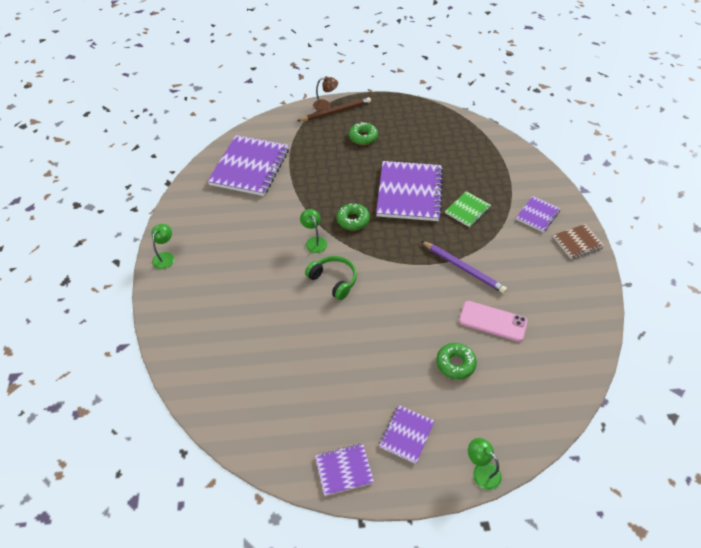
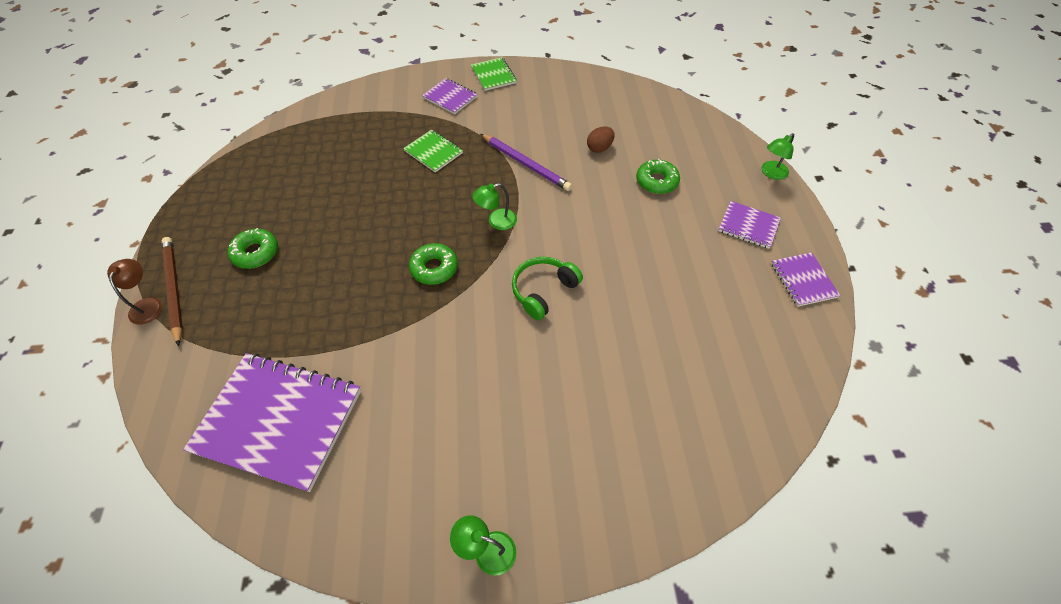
camera: 90 degrees left, 5 degrees up
green lamp [300,209,327,253] -> green lamp moved to [472,183,517,230]
purple notebook [376,161,443,221] -> none
purple pencil [421,241,507,293] -> purple pencil turned 90 degrees clockwise [481,134,572,191]
pink phone [459,301,528,342] -> brown egg [587,126,615,153]
brown notebook [553,224,605,259] -> green notebook [471,57,517,91]

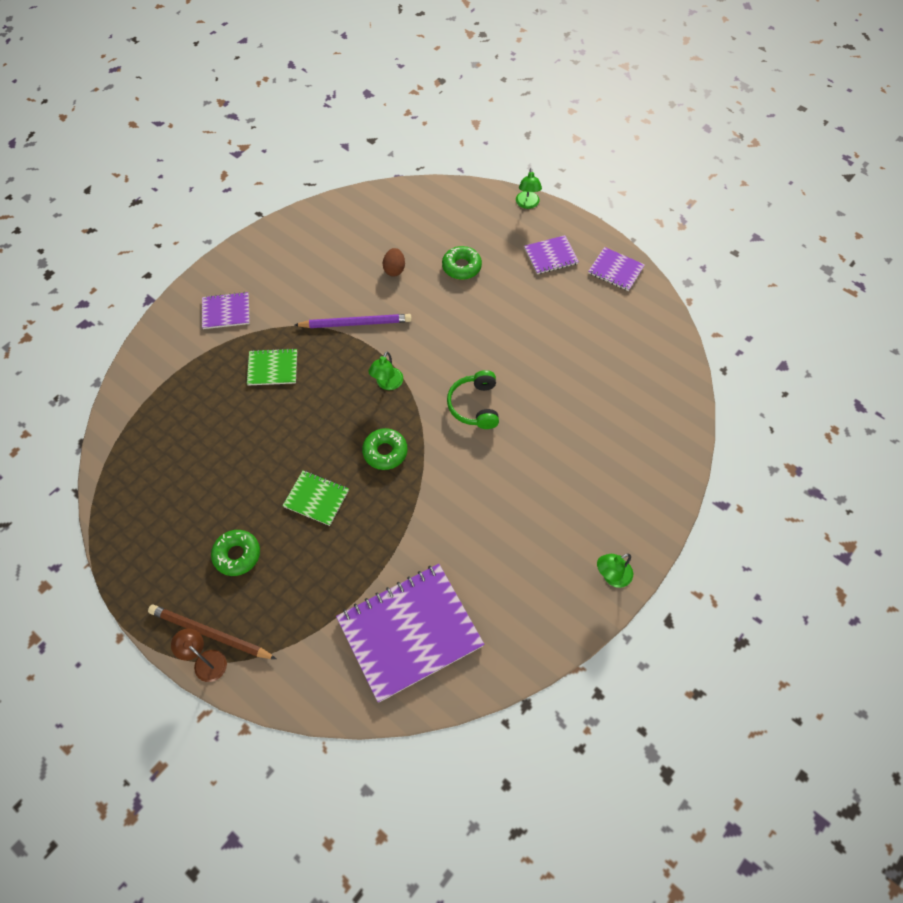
camera: 45 degrees left, 5 degrees up
green notebook [471,57,517,91] -> green notebook moved to [283,470,349,526]

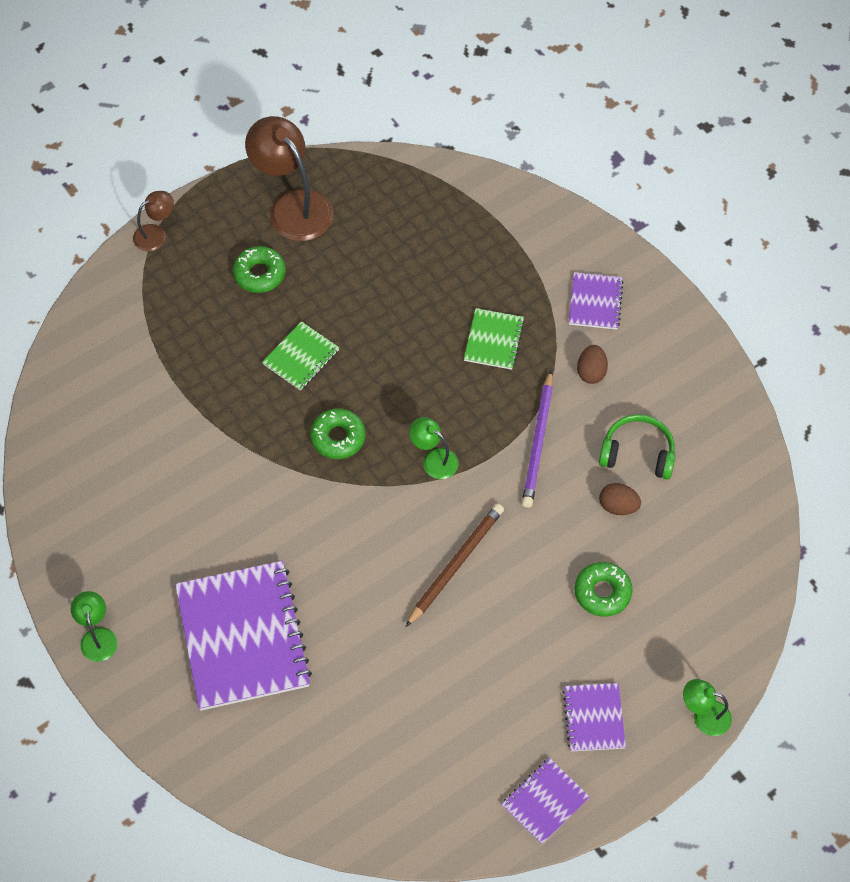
camera: 105 degrees right, 0 degrees up
brown pencil [148,605,276,659] -> brown pencil moved to [406,504,504,627]
purple notebook [336,564,484,703] -> purple notebook moved to [175,561,312,711]
green headphones [447,370,499,429] -> green headphones moved to [599,414,675,479]
none -> brown lamp [245,116,333,241]
none -> brown egg [577,345,608,384]

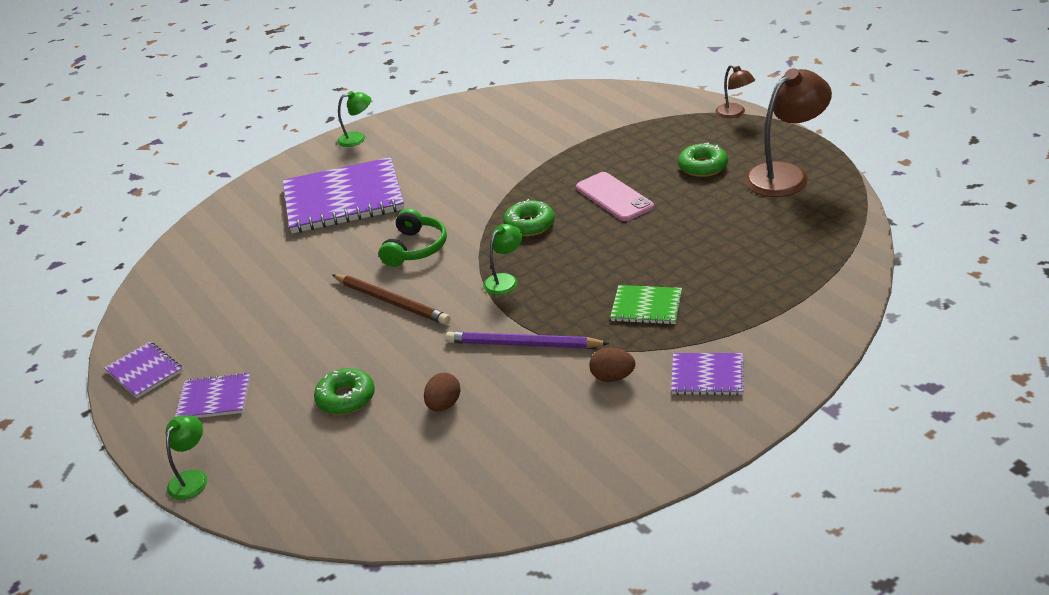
camera: 95 degrees right, 25 degrees down
green notebook [262,321,339,391] -> pink phone [576,172,654,221]
green headphones [599,414,675,479] -> green headphones moved to [379,208,447,267]

